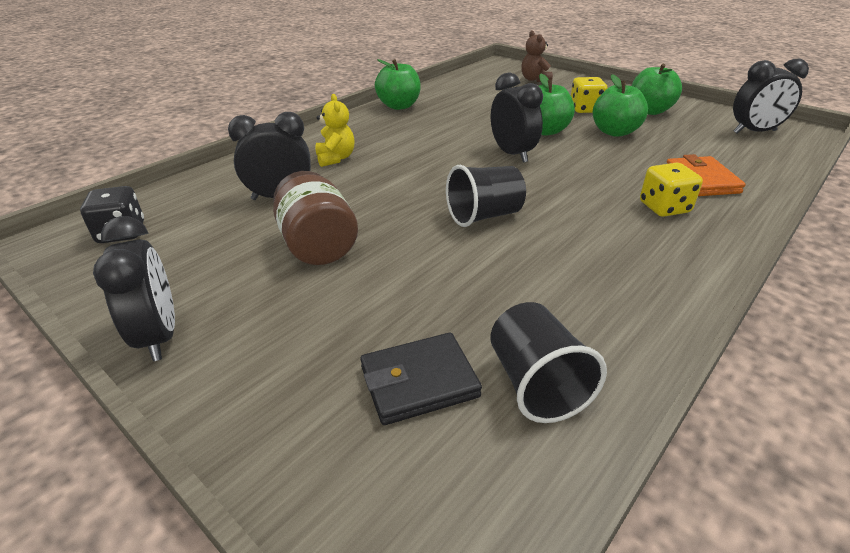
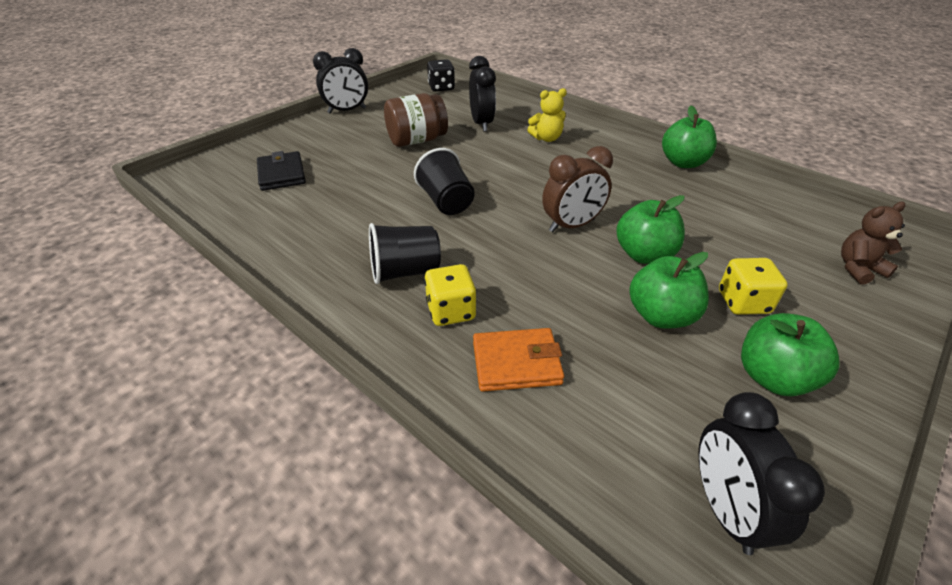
camera: 90 degrees right, 5 degrees up
black cup [490,302,607,423] -> black cup moved to [369,223,441,284]
black clock [491,73,543,163] -> brown clock [542,146,613,232]

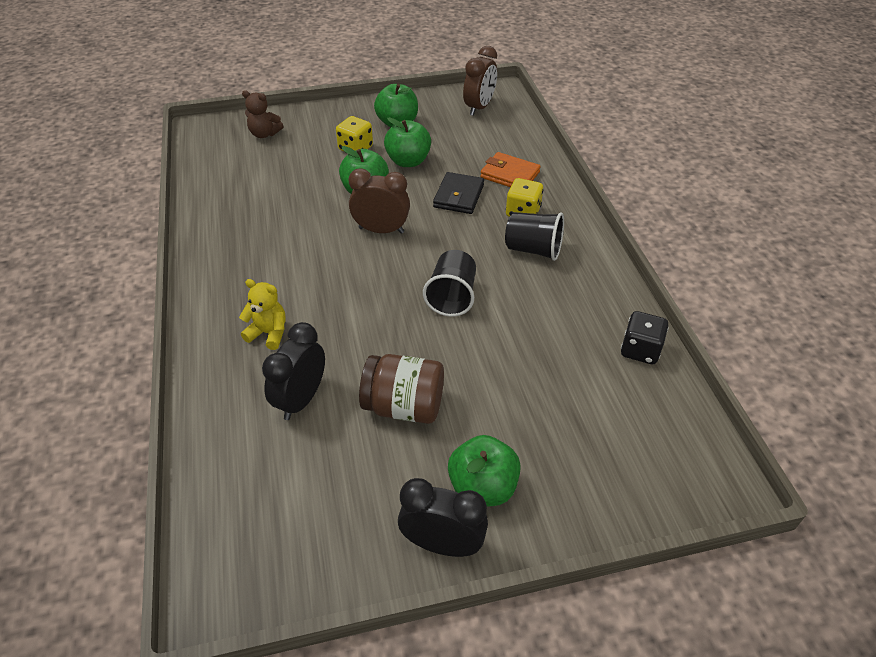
camera: 145 degrees left, 5 degrees up
black wallet [257,151,306,191] -> black wallet moved to [433,172,484,214]
black dice [427,59,455,92] -> black dice moved to [621,311,669,364]
green apple [662,106,717,168] -> green apple moved to [448,435,521,506]
black clock [698,392,825,555] -> brown clock [463,46,497,116]

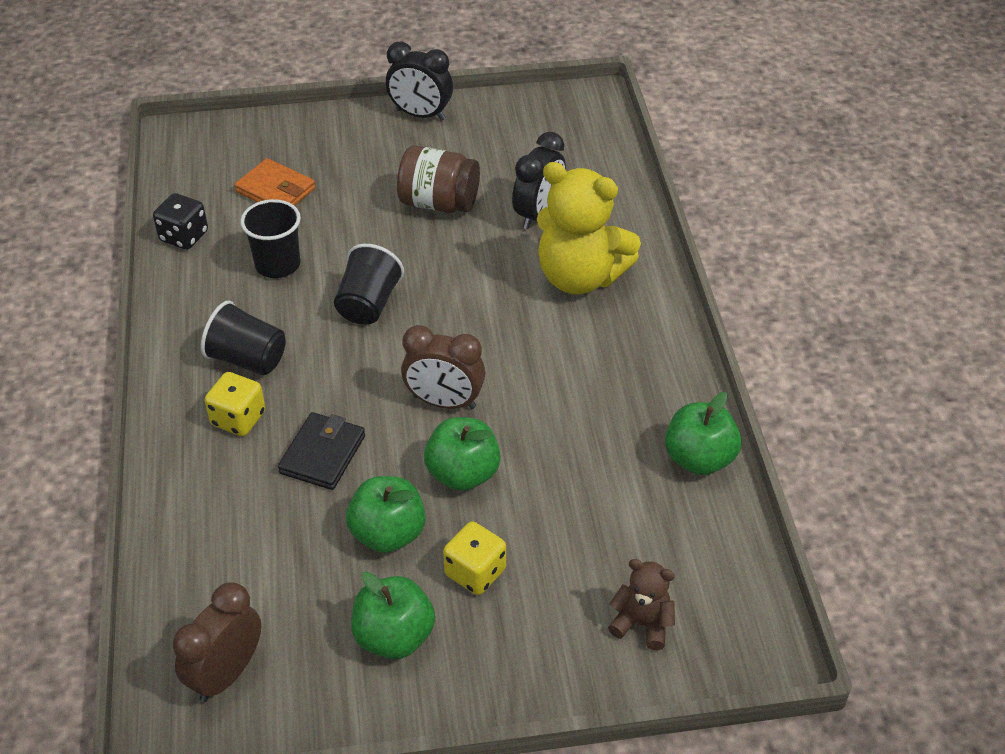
camera: 175 degrees left, 0 degrees up
yellow teddy bear [239,279,286,350] -> yellow teddy bear [537,162,641,294], size x2.01
green apple [448,435,521,506] -> green apple moved to [665,392,742,475]
orange wallet [480,152,541,187] -> orange wallet moved to [234,158,315,206]
none -> black cup [240,199,301,278]

